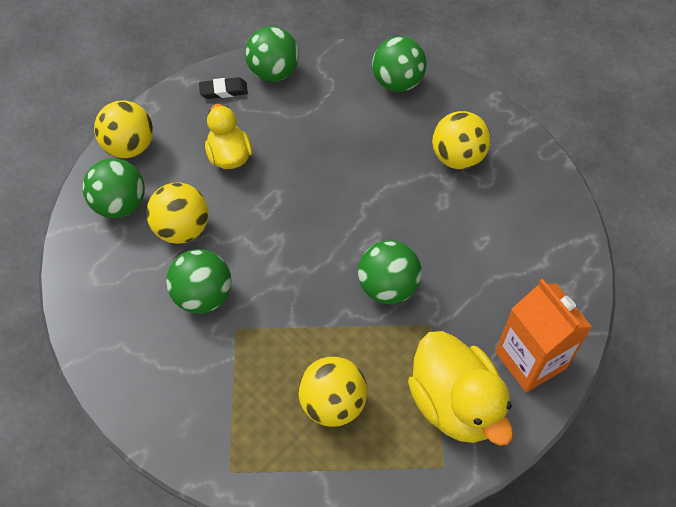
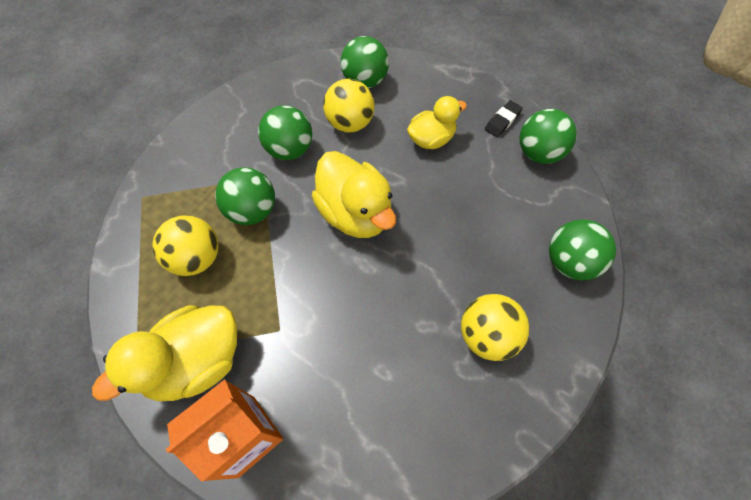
camera: 80 degrees right, 5 degrees up
yellow ball [94,100,153,158] -> none
black eraser [199,77,248,99] -> black eraser turned 60 degrees clockwise [485,100,523,137]
green ball [358,240,422,304] -> green ball moved to [215,167,275,225]
none -> yellow duck [312,151,396,238]

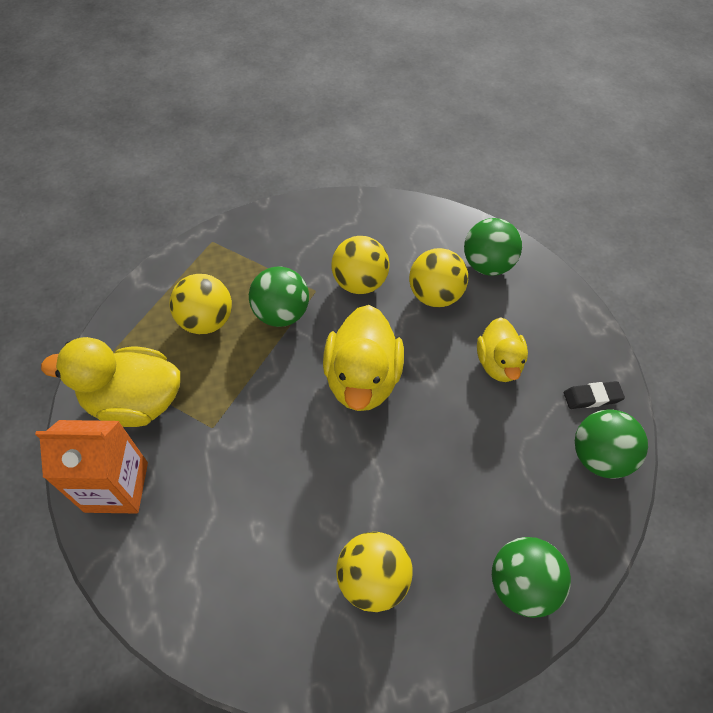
camera: 40 degrees right, 5 degrees down
green ball [258,105,312,160] -> yellow ball [331,236,390,294]
yellow duck [407,96,467,149] -> yellow duck turned 75 degrees clockwise [477,317,528,382]

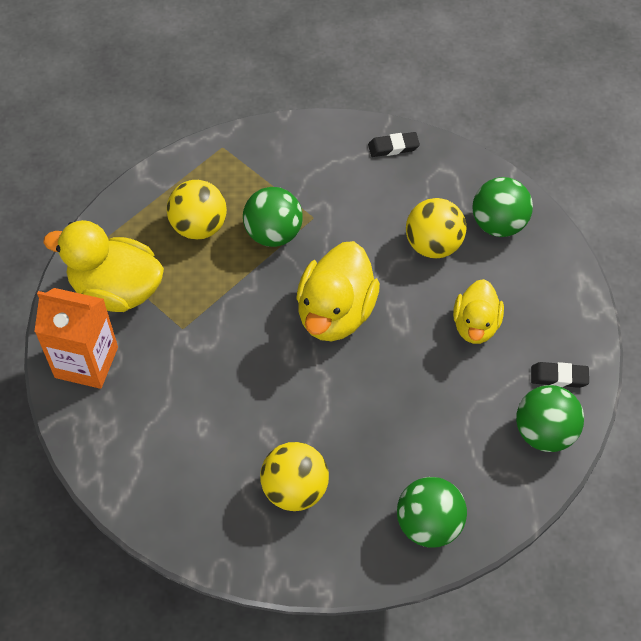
camera: 15 degrees right, 0 degrees up
yellow ball [331,236,390,294] -> none
none -> black eraser [368,132,420,157]

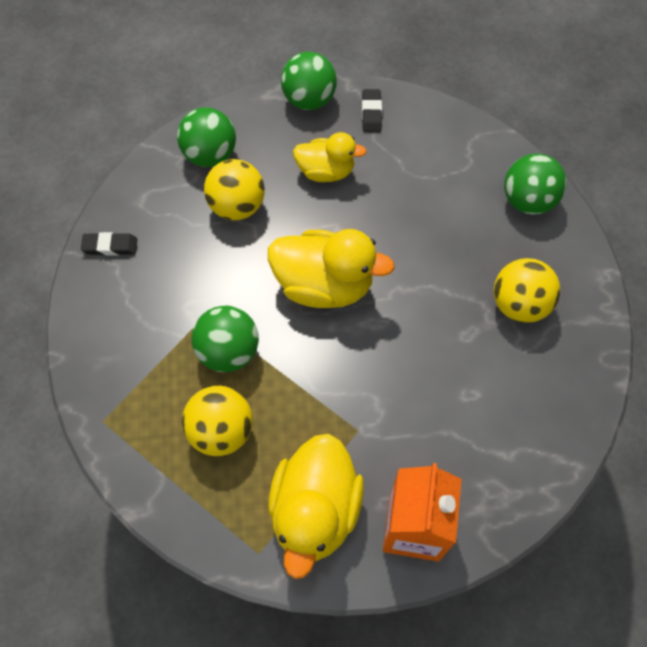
camera: 95 degrees left, 5 degrees up
black eraser [368,132,420,157] -> black eraser turned 75 degrees counterclockwise [81,232,138,255]
green ball [516,385,584,452] -> green ball moved to [281,52,337,110]

